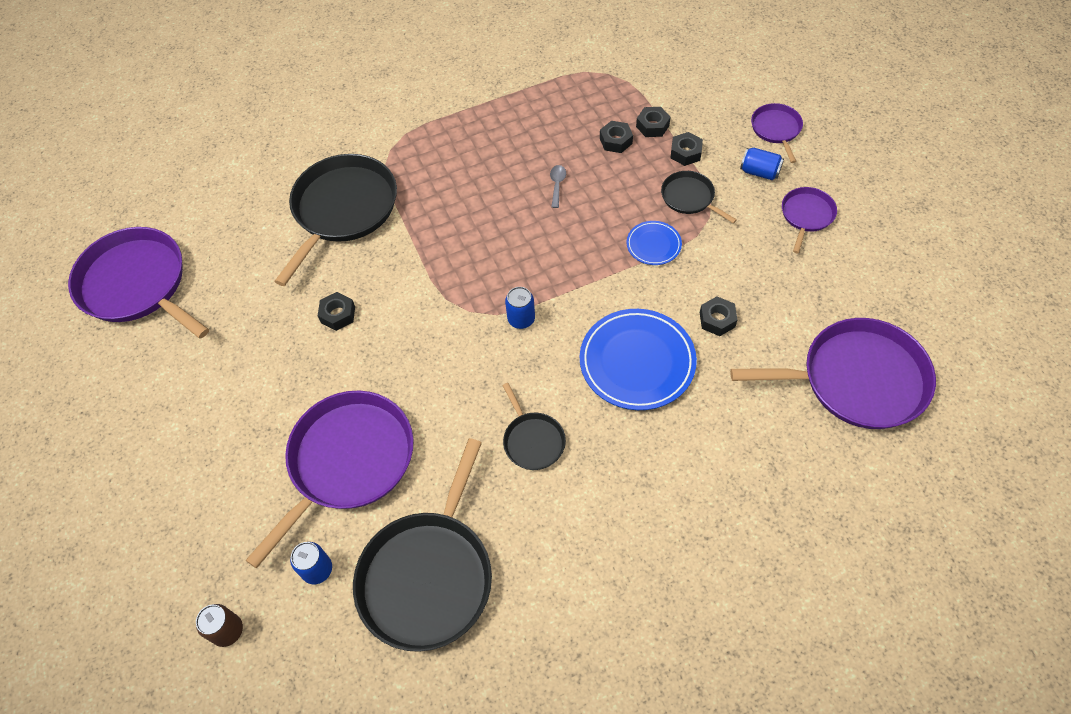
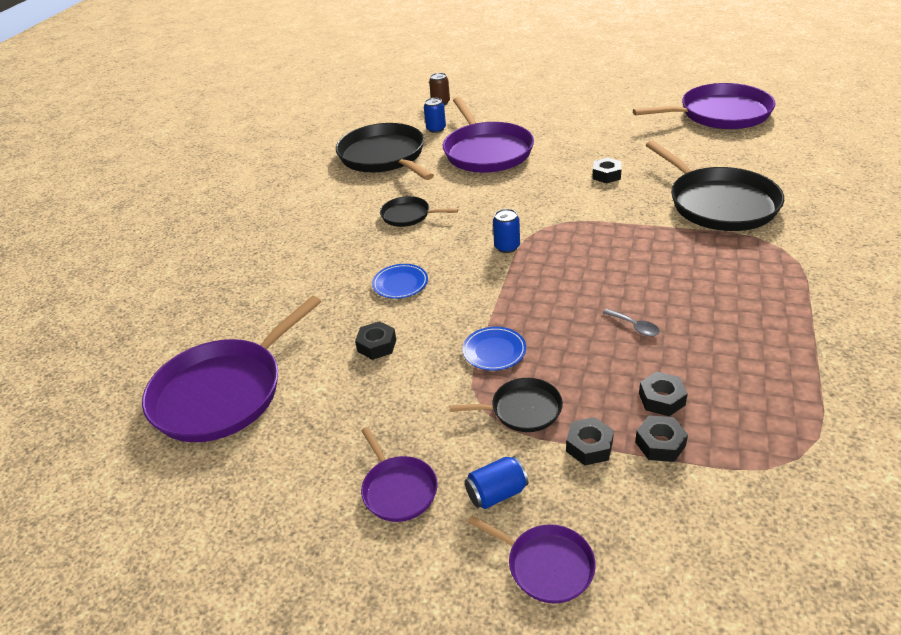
camera: 130 degrees right, 20 degrees down
blue plate [580,309,697,410] -> blue plate [372,264,428,299], size x0.51

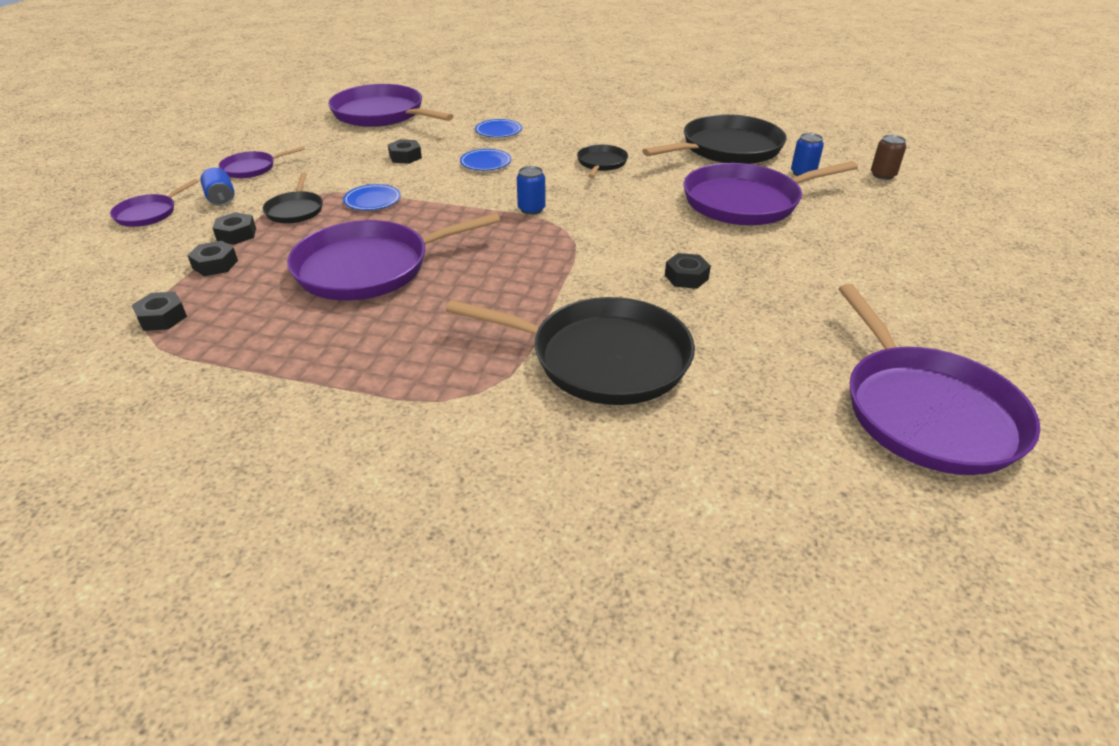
camera: 85 degrees right, 0 degrees up
grey spoon [603,309,660,336] -> purple pan [287,213,500,301]
black nut [639,371,688,416] -> black nut moved to [132,292,187,331]
black pan [646,141,784,231] -> black pan turned 135 degrees counterclockwise [446,297,695,405]
none -> blue plate [475,119,522,138]

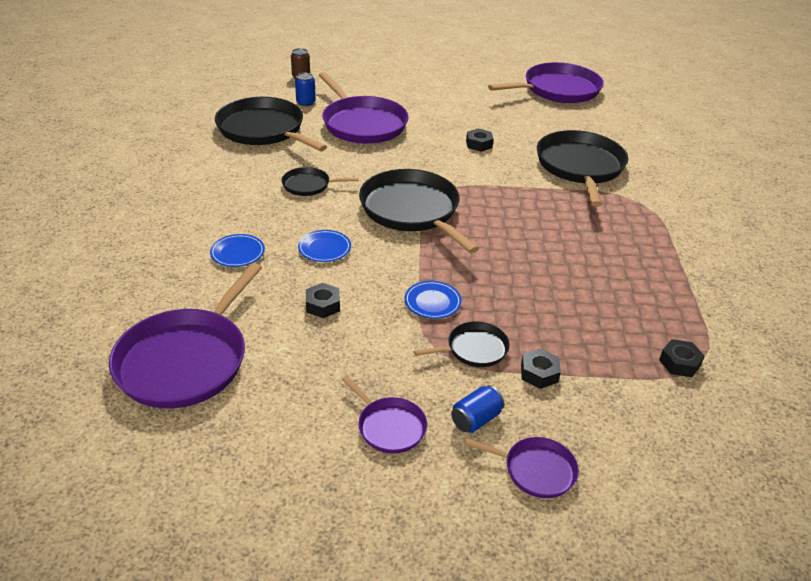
camera: 105 degrees left, 0 degrees up
black nut [187,241,238,276] -> none
purple pan [287,213,500,301] -> none
blue can [517,166,546,215] -> black pan [359,169,479,253]

